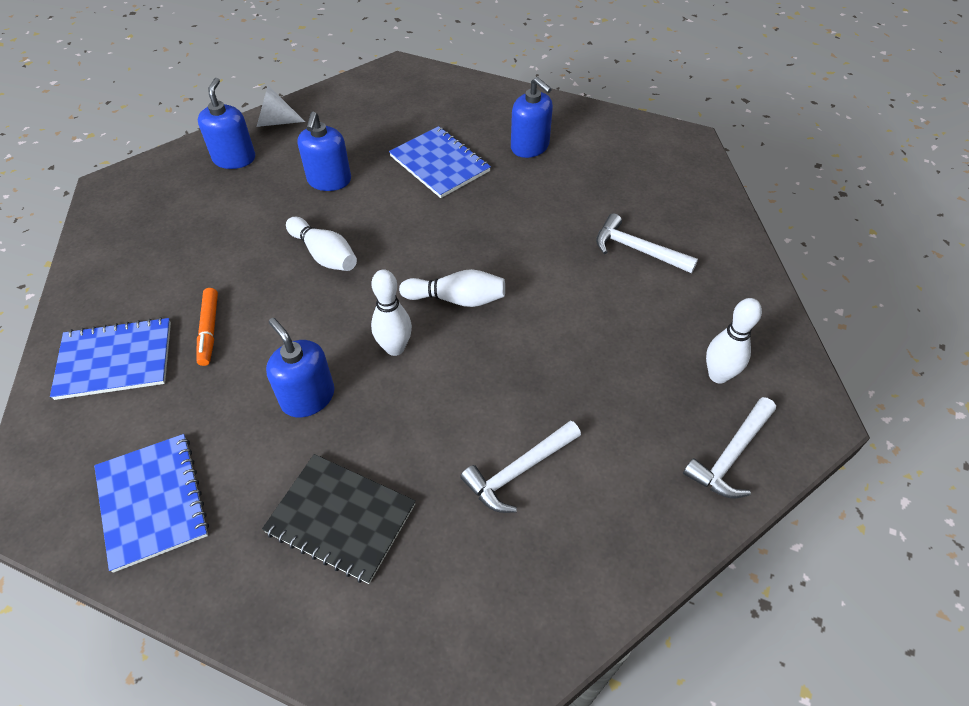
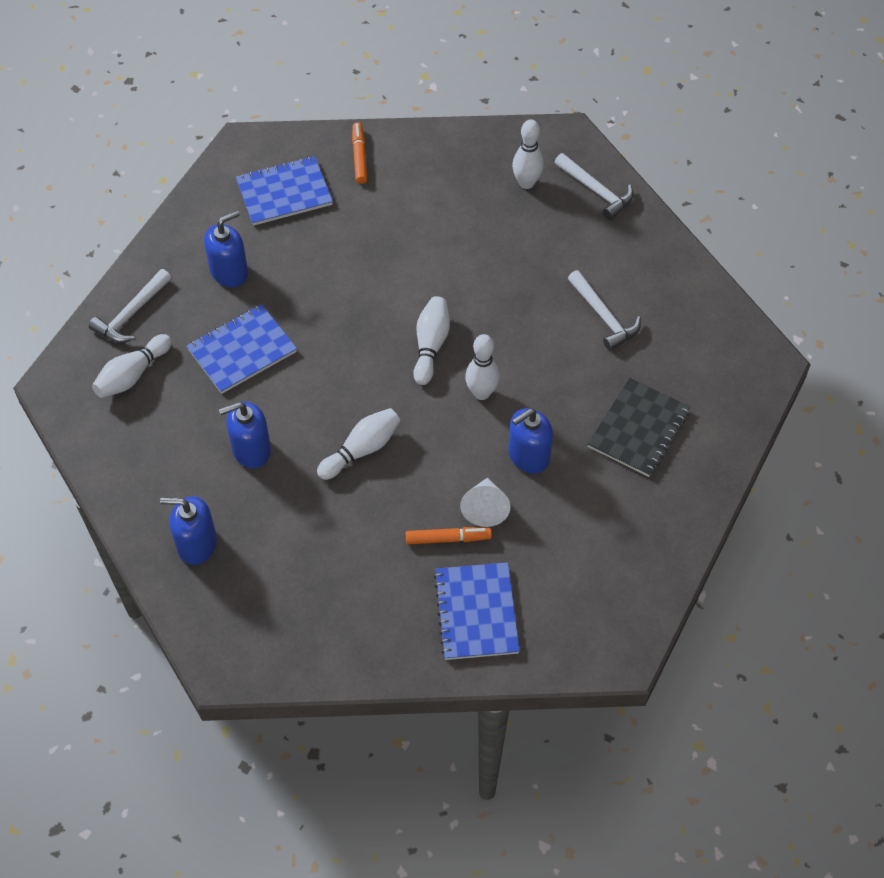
camera: 85 degrees left, 5 degrees up
blue notebook [94,434,209,573] -> blue notebook moved to [236,156,333,226]
white cone [257,85,305,127] -> white cone moved to [460,478,510,527]
blue soap dispenser [298,112,351,191] -> blue soap dispenser turned 150 degrees clockwise [219,402,271,468]
white hammer [596,213,698,273] -> white hammer moved to [89,269,172,343]
none -> white bowling pin [92,334,172,398]
none -> orange marker [352,122,367,184]

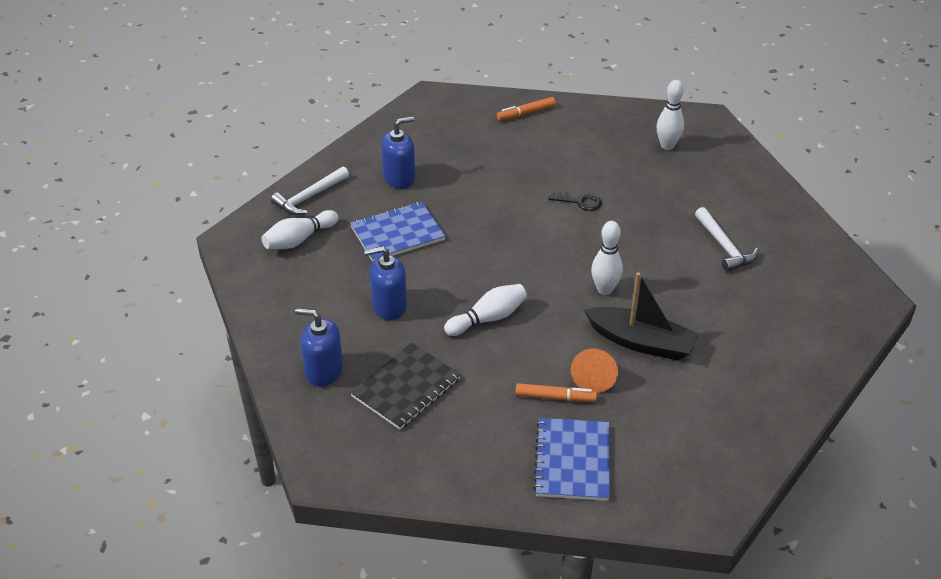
camera: 10 degrees right, 15 degrees down
blue notebook [236,156,333,226] -> none
orange marker [352,122,367,184] -> orange marker turned 120 degrees counterclockwise [497,97,556,121]
white bowling pin [413,296,450,385] -> none
white cone [460,478,510,527] -> orange cone [571,349,618,393]
blue soap dispenser [508,408,553,474] -> black boat [584,272,699,361]
white hammer [554,153,633,220] -> none
black notebook [588,378,691,477] -> black notebook moved to [350,343,461,430]
none -> black key [548,191,602,211]

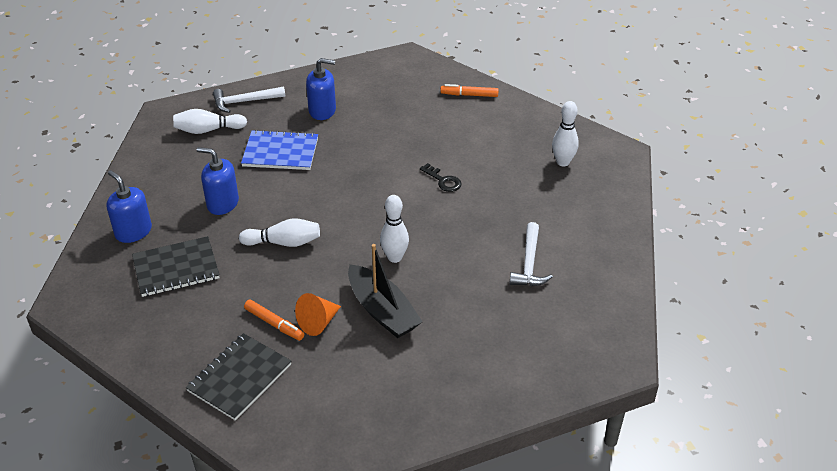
camera: 30 degrees right, 0 degrees up
blue notebook [533,418,610,501] -> black notebook [186,333,291,420]

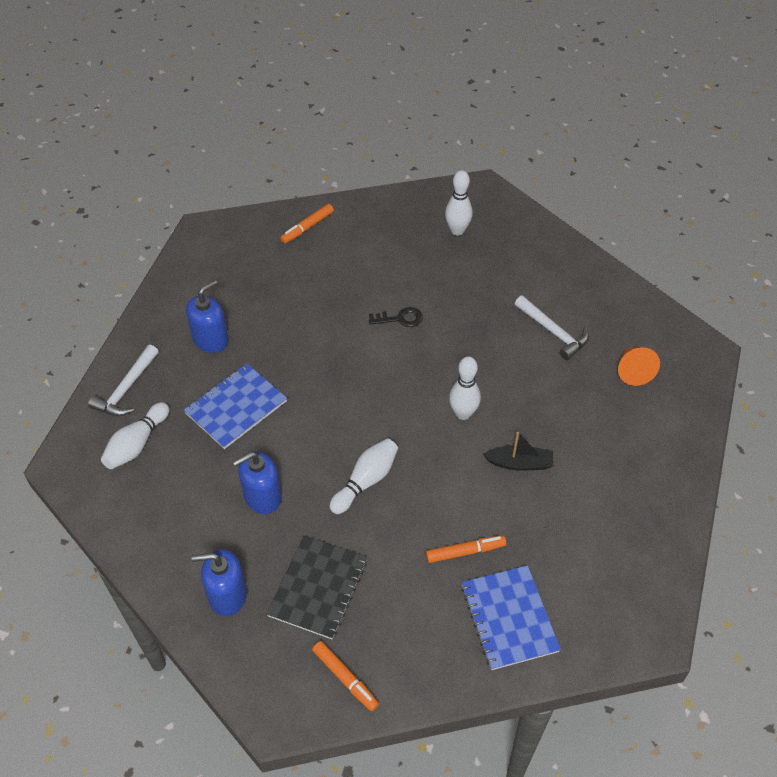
camera: 50 degrees left, 10 degrees up
black notebook [186,333,291,420] -> blue notebook [461,565,561,670]
orange cone [295,293,341,336] -> orange cone moved to [618,347,660,386]
black boat [348,244,423,338] -> black boat [483,432,553,471], size x0.61
none -> orange marker [312,641,379,711]

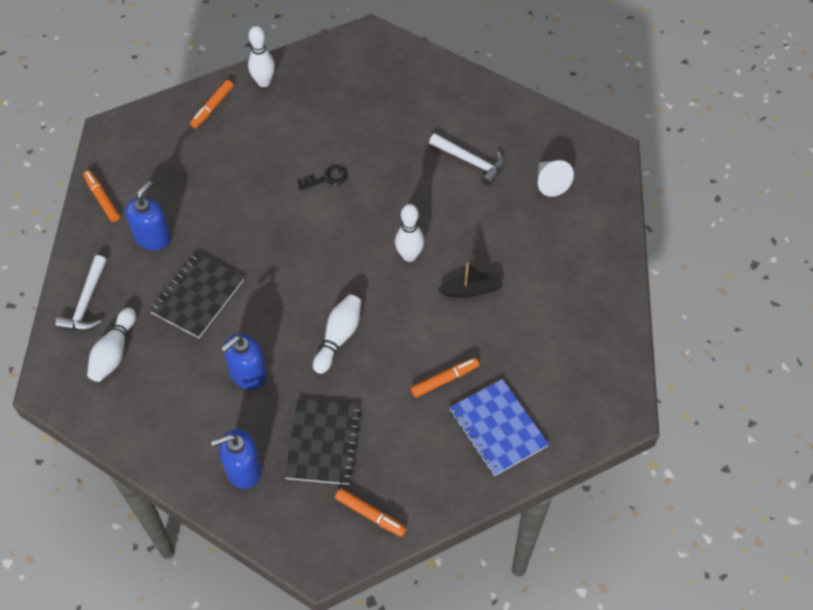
camera: 15 degrees left, 5 degrees up
blue notebook [184,363,287,449] -> black notebook [149,253,244,338]
white bowling pin [445,170,473,235] -> white bowling pin moved to [248,26,275,87]
orange cone [618,347,660,386] -> white cone [538,160,574,197]
none -> orange marker [83,170,120,222]

